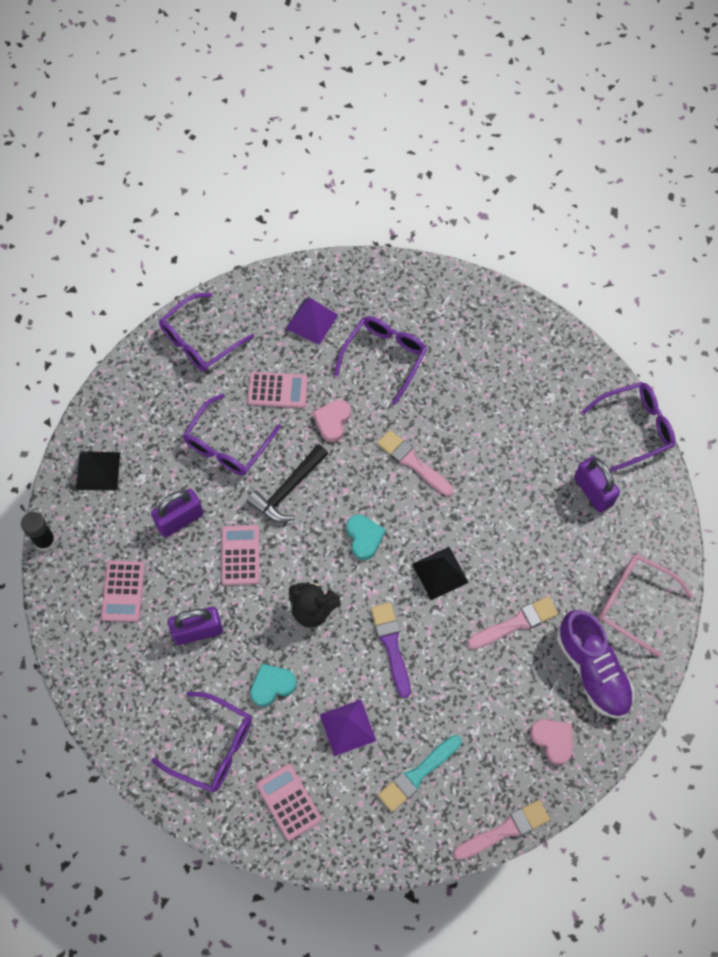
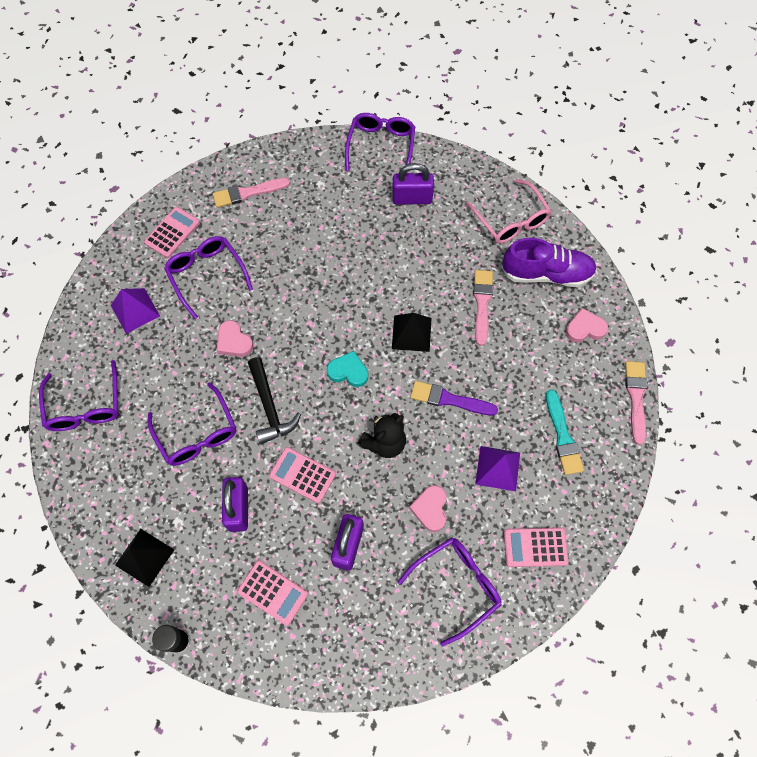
camera: 60 degrees left, 0 degrees up
pink calculator [247,372,308,408] -> pink calculator moved to [144,207,200,258]
turquoise heart [250,664,297,707] -> pink heart [409,485,447,532]
pink brush [377,430,454,496] -> pink brush moved to [213,178,290,208]
pink glasses [598,554,693,657] -> pink glasses turned 90 degrees counterclockwise [466,179,552,244]

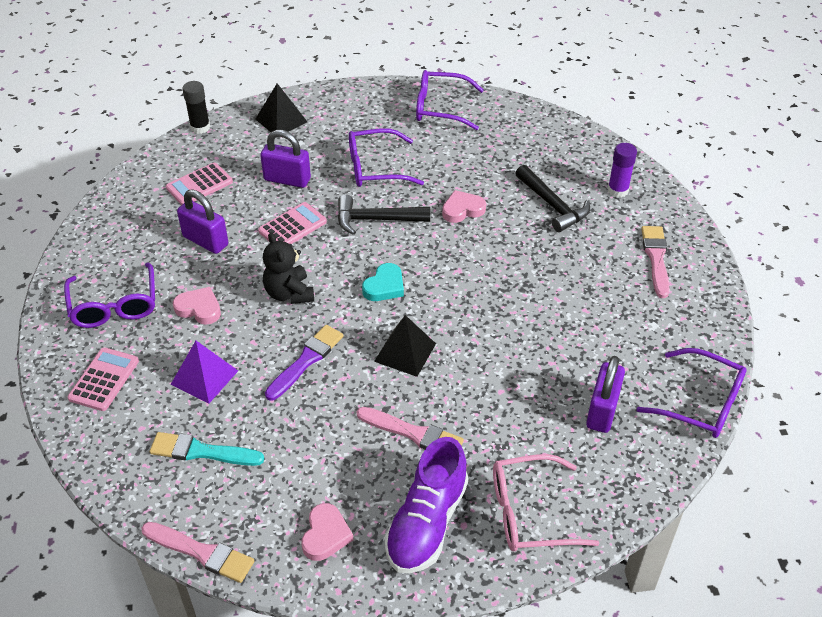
camera: 110 degrees right, 20 degrees down
purple pyramid [111,288,160,334] -> none
pink calculator [144,207,200,258] -> purple glue stick [608,143,637,198]
purple glasses [164,236,253,319] -> black hammer [515,165,590,232]

